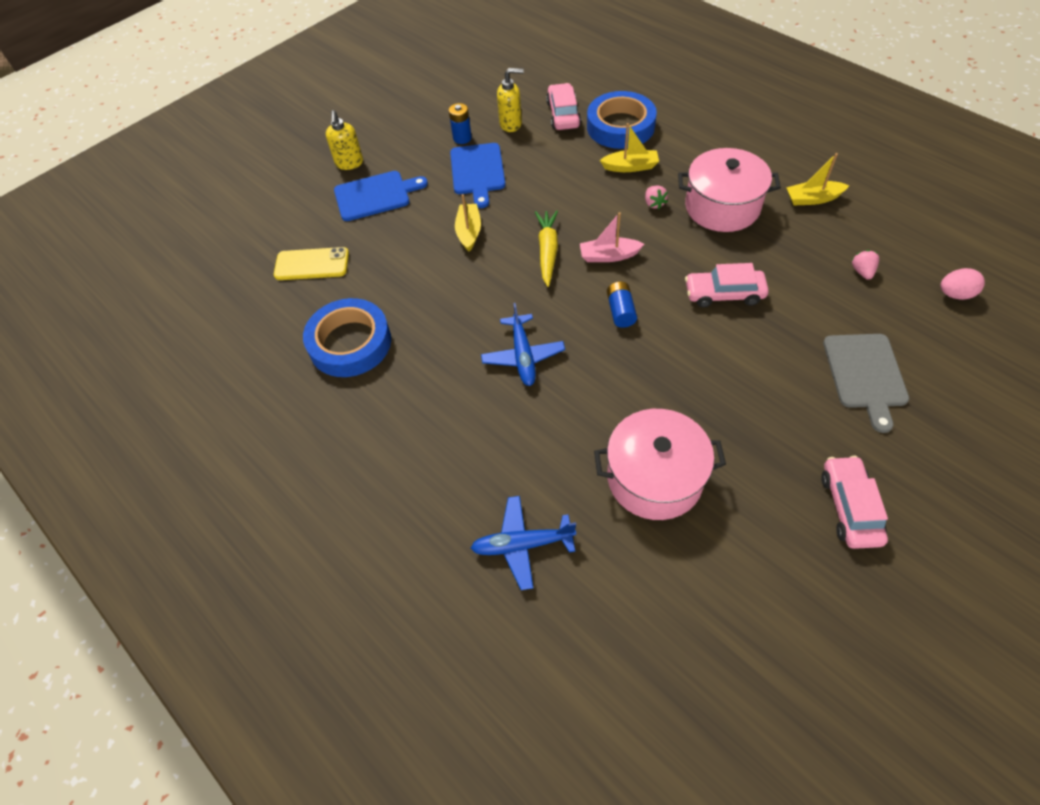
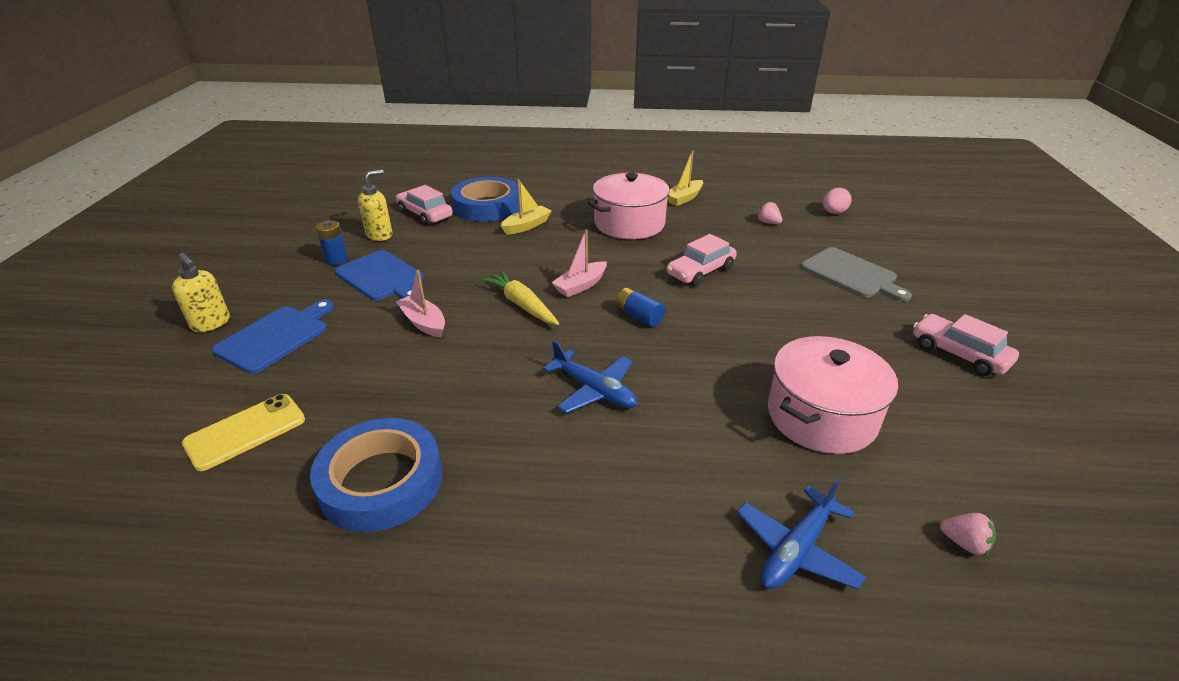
camera: 45 degrees left, 20 degrees down
yellow boat [455,194,481,252] -> pink boat [396,270,445,337]
pink strawberry [645,186,668,209] -> pink strawberry moved to [940,513,996,556]

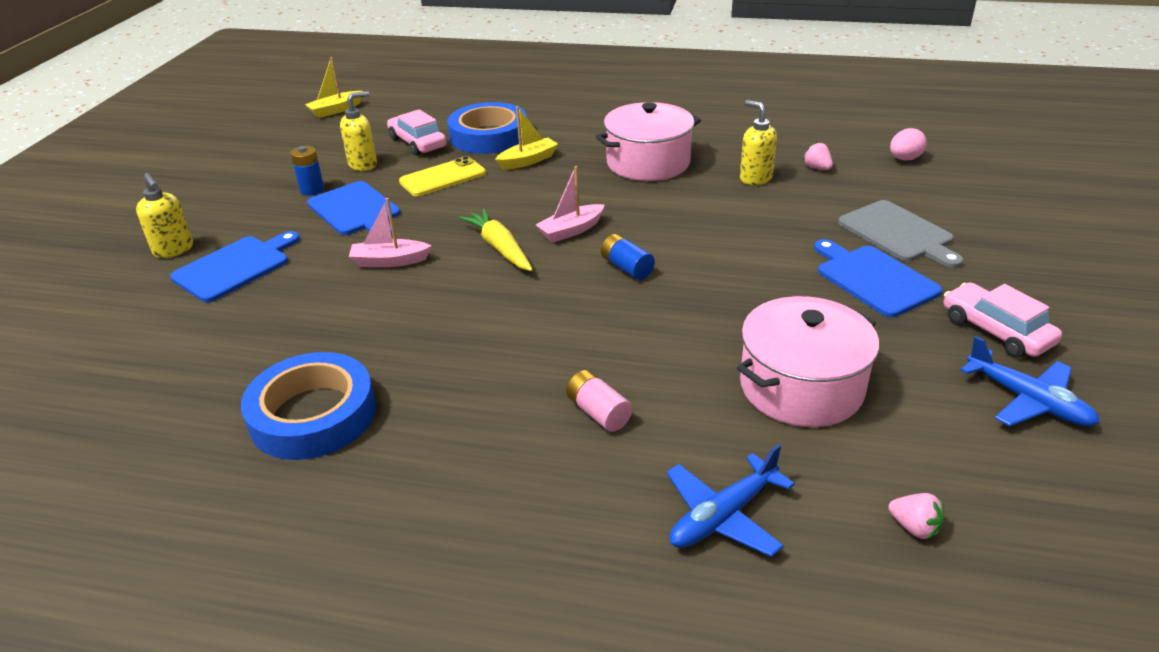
camera: 10 degrees right, 0 degrees up
yellow phone [182,394,305,471] -> yellow phone moved to [399,156,486,196]
pink boat [396,270,445,337] -> pink boat turned 60 degrees counterclockwise [349,198,431,267]
blue plane [543,340,637,413] -> blue plane moved to [960,336,1100,426]
yellow boat [667,151,703,206] -> yellow boat moved to [305,57,363,118]
pink car [667,234,737,286] -> none
none -> pink battery [566,370,632,432]
none -> yellow soap dispenser [740,100,777,185]
none -> blue cutting board [814,239,943,317]

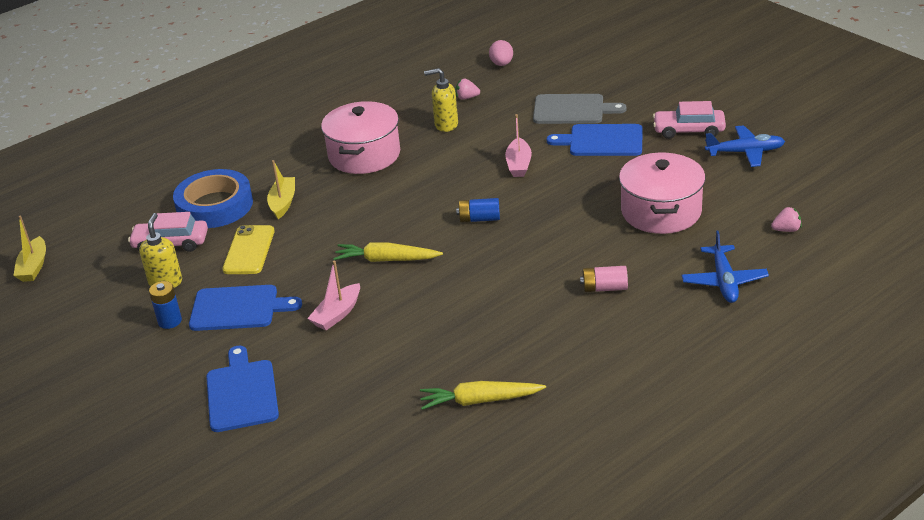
camera: 50 degrees left, 0 degrees up
yellow soap dispenser [136,173,193,258] -> none
blue tape [241,352,376,460] -> yellow carrot [420,381,546,410]
pink boat [536,166,605,242] -> pink boat moved to [505,114,532,177]

